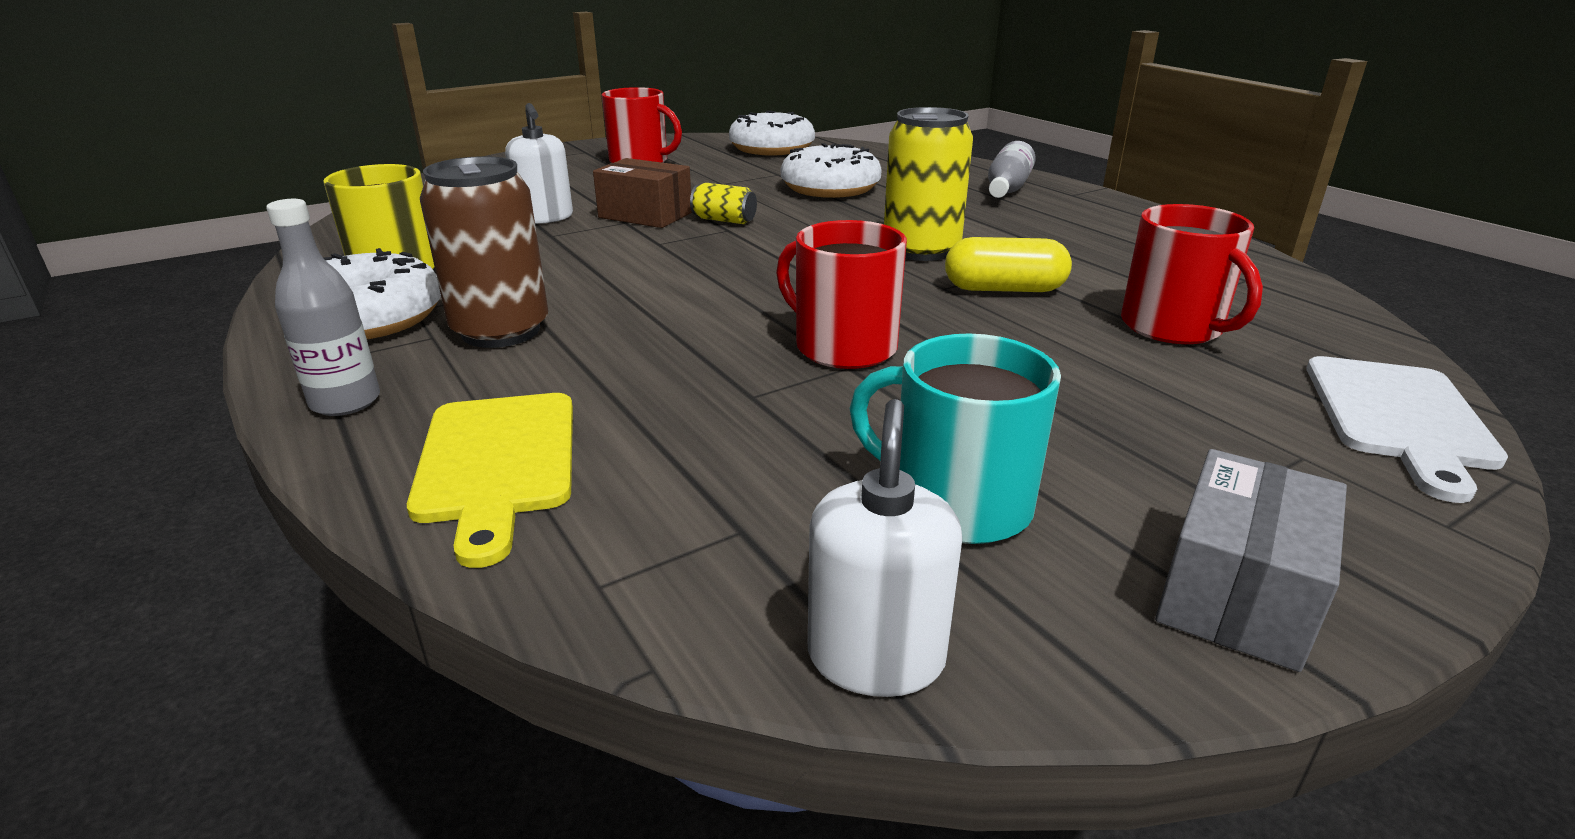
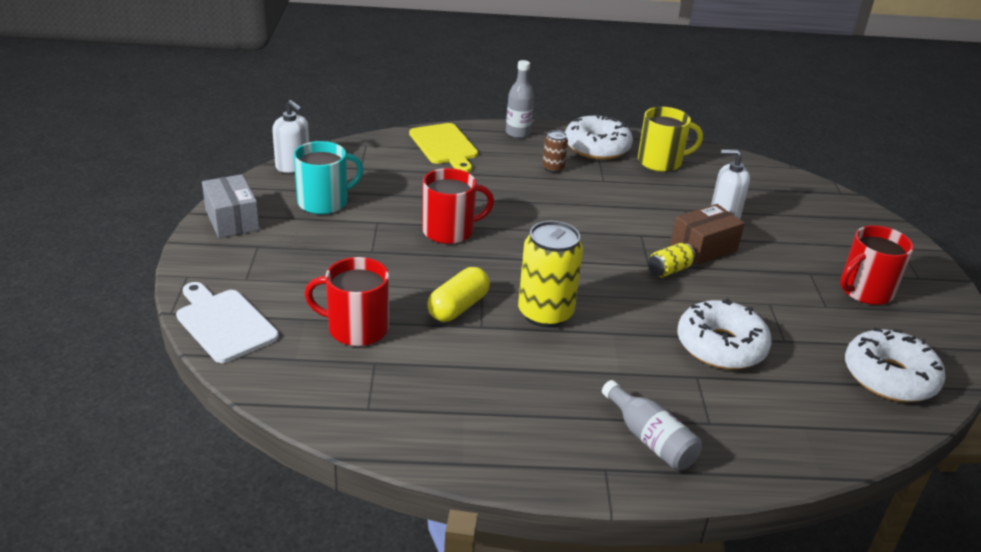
camera: 120 degrees right, 5 degrees up
yellow cutting board [407,393,573,568] -> yellow cutting board turned 135 degrees counterclockwise [409,123,478,173]
brown can [420,156,548,348] -> brown can [543,130,568,173], size x0.50

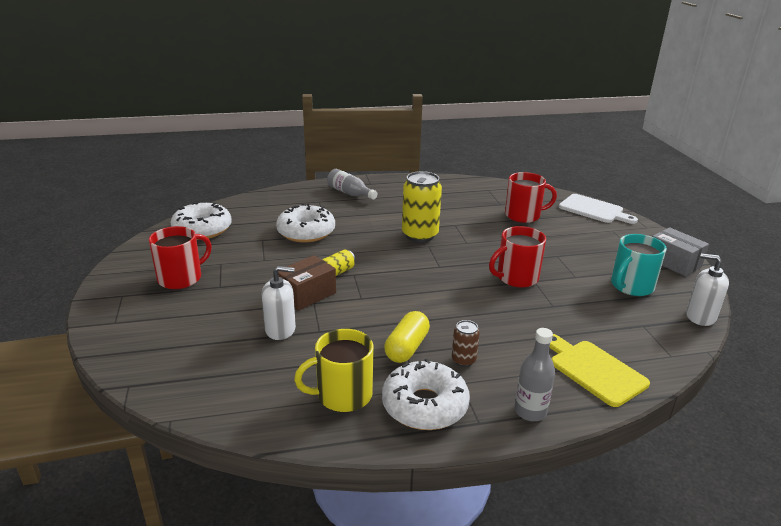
camera: 170 degrees right, 5 degrees down
yellow capsule [427,267,490,322] -> yellow capsule moved to [384,311,430,363]

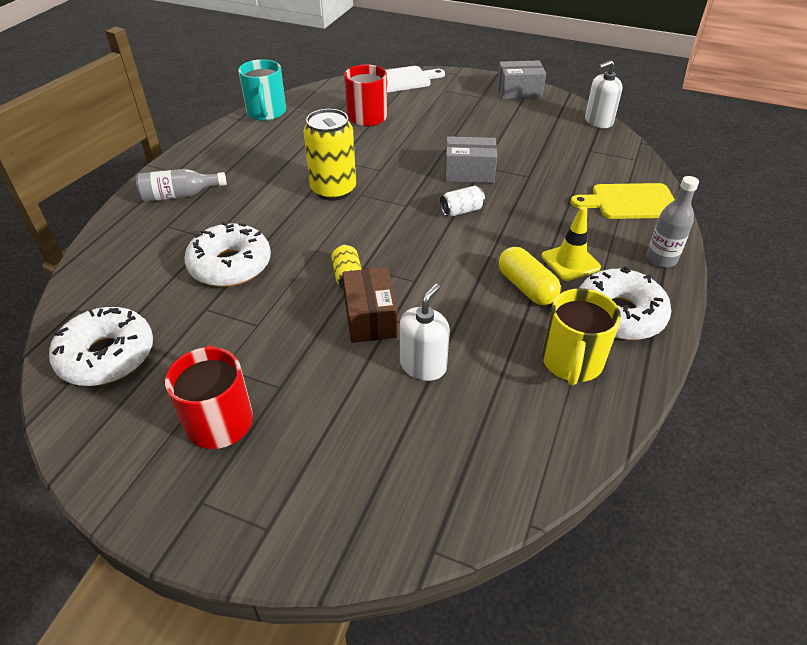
camera: 55 degrees left, 15 degrees up
brown can [452,320,480,367] -> yellow traffic cone [541,206,601,281]
red mug [489,226,546,288] -> grey box [445,136,497,183]
turquoise mug [611,234,667,296] -> turquoise mug moved to [238,59,286,121]
none -> white can [440,186,485,216]

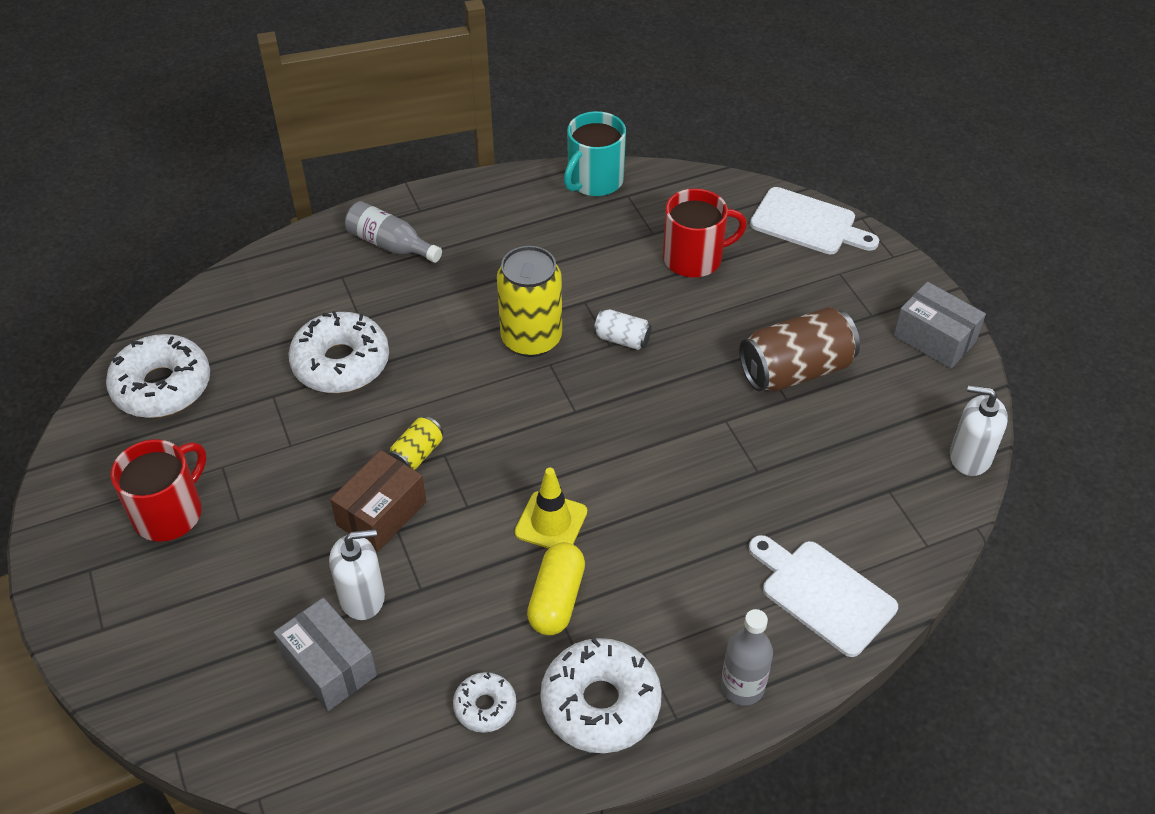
camera: 45 degrees right, 5 degrees up
white can [440,186,485,216] -> white can moved to [594,309,652,350]
grey box [445,136,497,183] -> grey box moved to [274,598,377,711]
yellow traffic cone [541,206,601,281] -> yellow traffic cone moved to [515,468,587,549]
yellow mug [542,288,621,385] -> white donut [453,672,516,733]
yellow cutting board [571,183,675,219] -> white cutting board [749,535,898,657]
none -> brown can [739,307,860,392]

